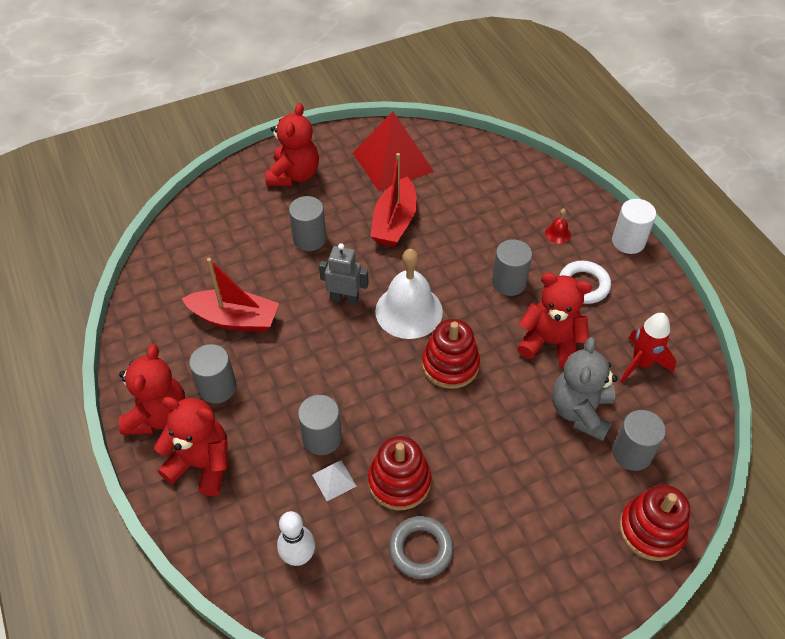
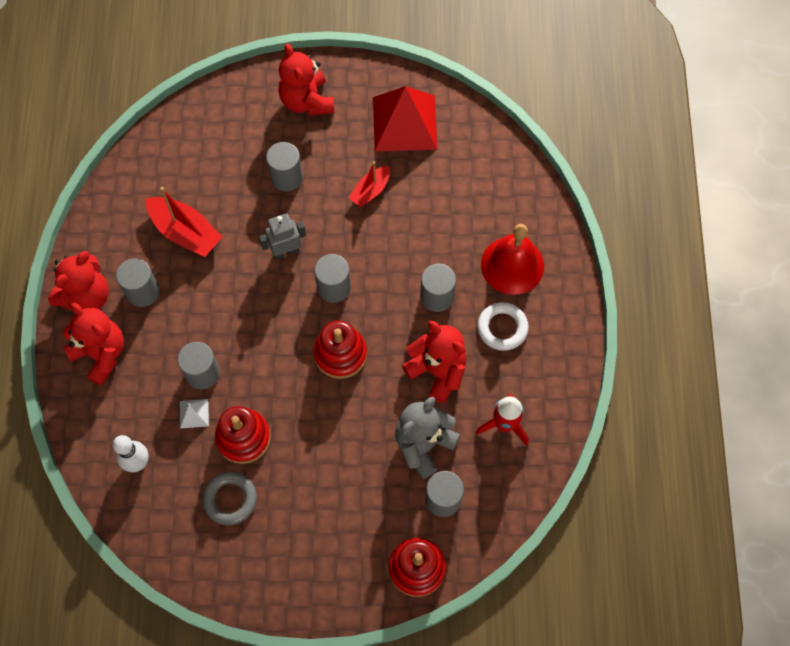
camera: 25 degrees right, 15 degrees up
red teddy bear [265,103,319,186] -> red teddy bear turned 120 degrees clockwise [278,44,334,116]
grey robot [319,243,369,305] -> grey robot turned 60 degrees counterclockwise [259,214,306,260]
red boat [370,153,417,247] -> red boat [348,161,390,207], size x0.61
white bell [375,249,443,339] -> grey cylinder [314,254,351,303]
red bell [545,208,571,244] -> red bell [481,224,544,295], size x2.43
white cylinder [612,199,656,254] -> none

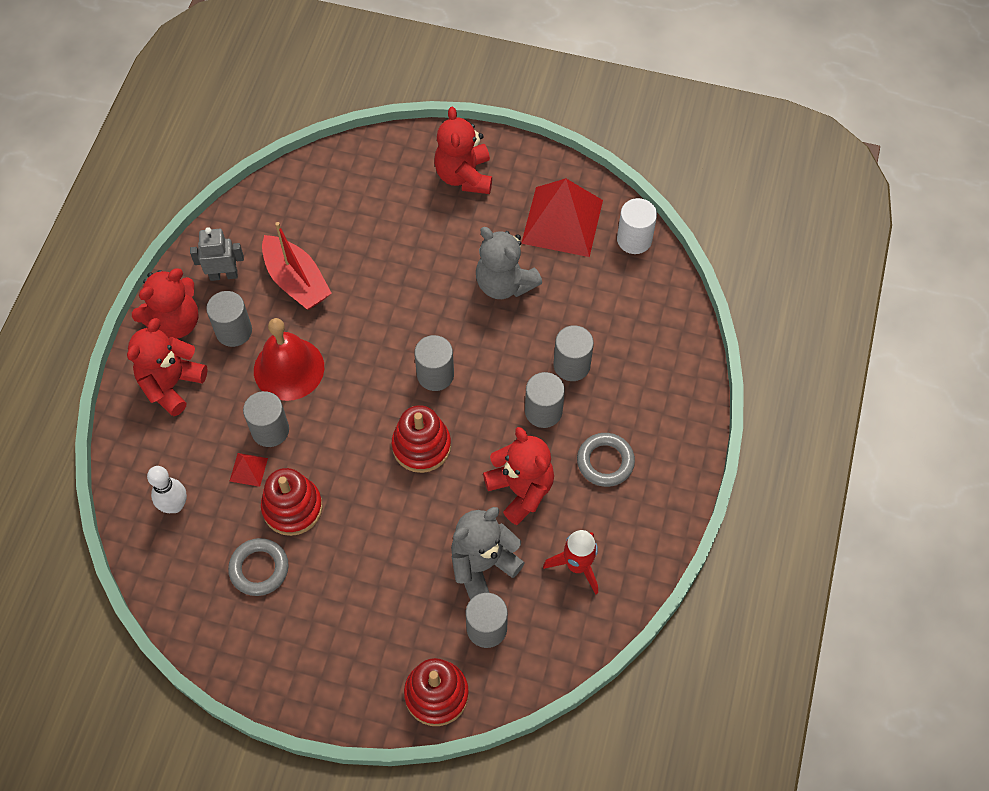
camera: 15 degrees right, 5 degrees down
red teddy bear [63,303,124,386] -> red teddy bear turned 120 degrees counterclockwise [127,318,207,416]
white pyramid [180,399,209,429] -> red pyramid [230,453,268,487]
grey robot [259,214,306,260] -> grey robot moved to [190,227,244,281]
grey cylinder [266,142,303,191] -> grey cylinder moved to [553,325,594,381]
red boat [348,161,390,207] -> grey teddy bear [476,227,542,299]
white ring [477,302,529,351] -> grey ring [577,433,635,487]
red bell [481,224,544,295] -> red bell moved to [254,318,324,401]
none -> white cylinder [617,198,657,254]

